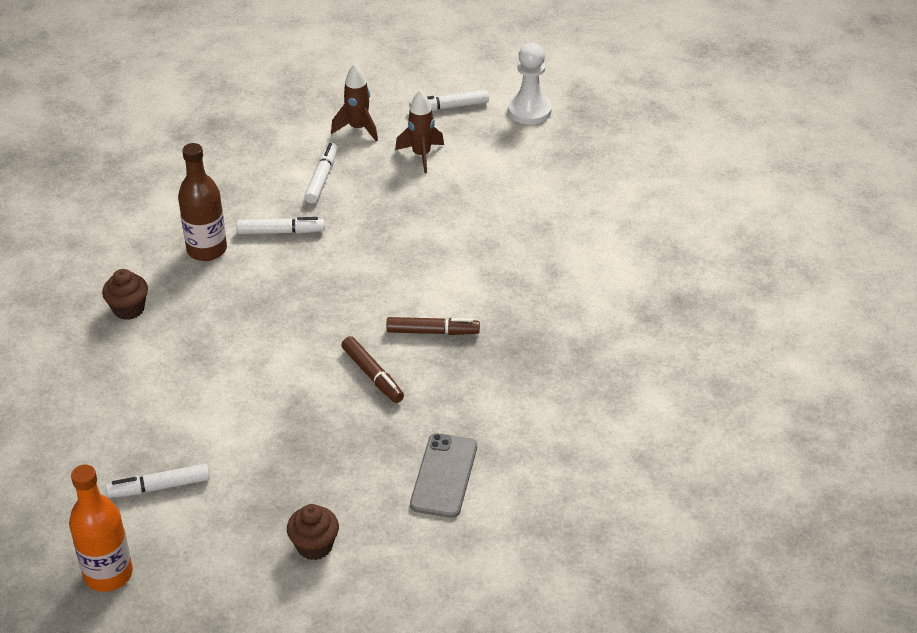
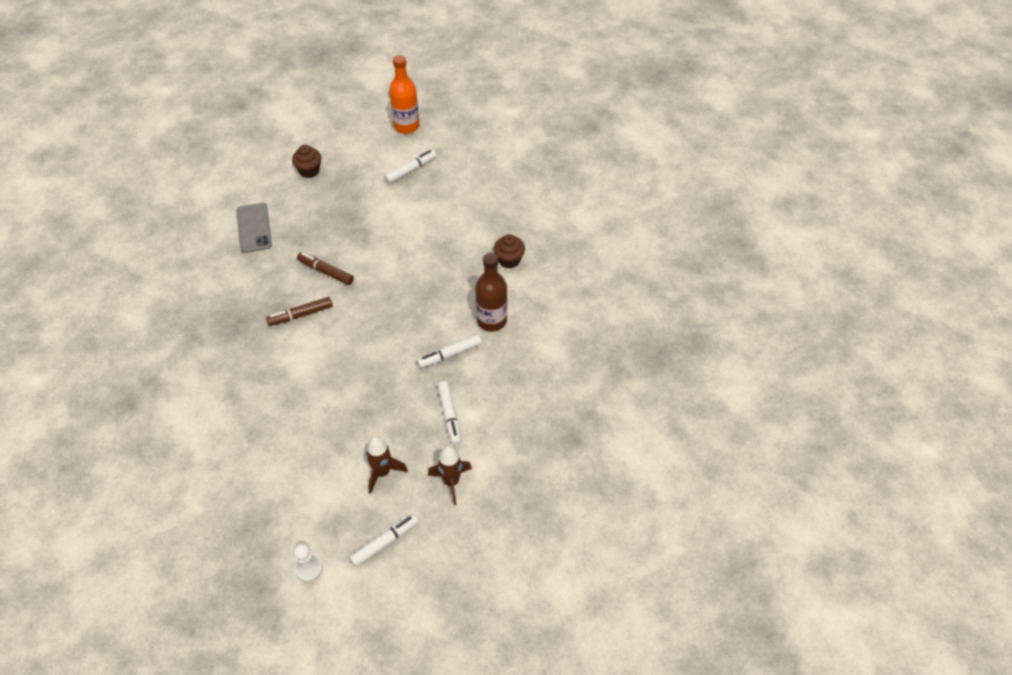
camera: 155 degrees right, 10 degrees up
white pawn [508,43,552,125] -> white pawn [293,543,323,582], size x0.64

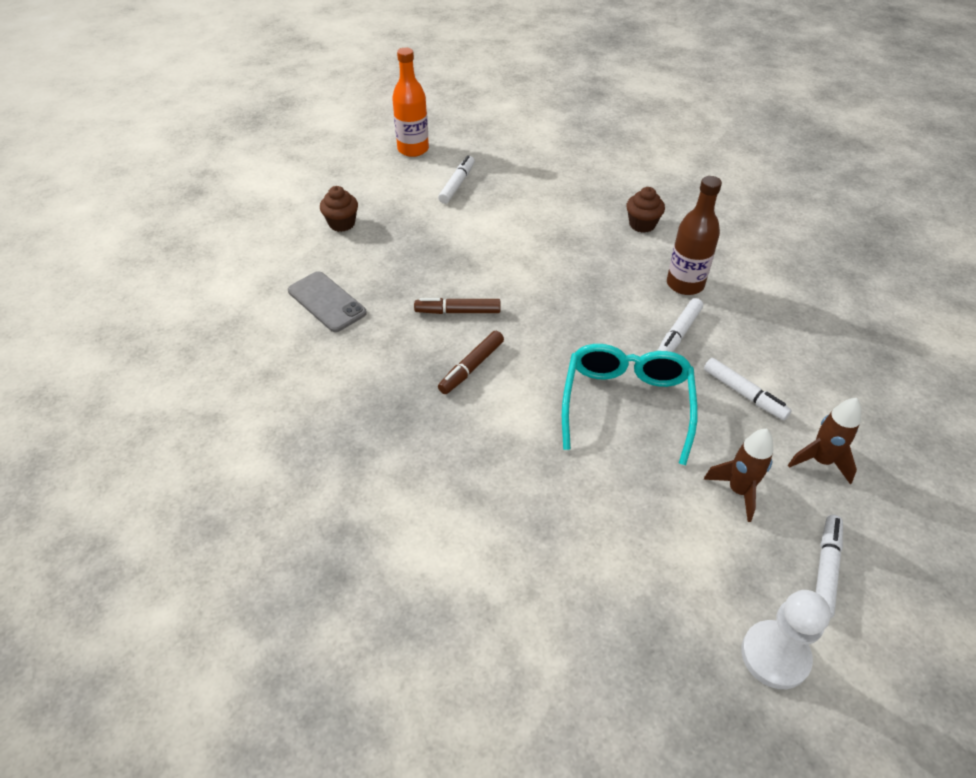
camera: 30 degrees left, 5 degrees down
white pawn [293,543,323,582] -> white pawn [741,590,831,689], size x1.55
none -> turquoise glasses [562,344,698,465]

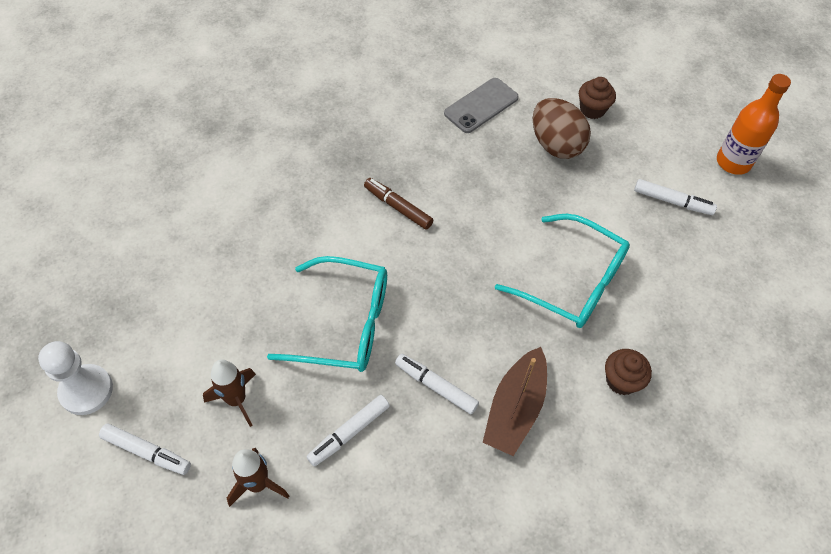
camera: 90 degrees right, 10 degrees up
brown marker [414,298,501,314] -> none
brown bottle [667,176,722,295] -> brown boat [482,347,547,456]
none -> turquoise glasses [495,214,630,328]
none -> brown egg [533,98,591,159]

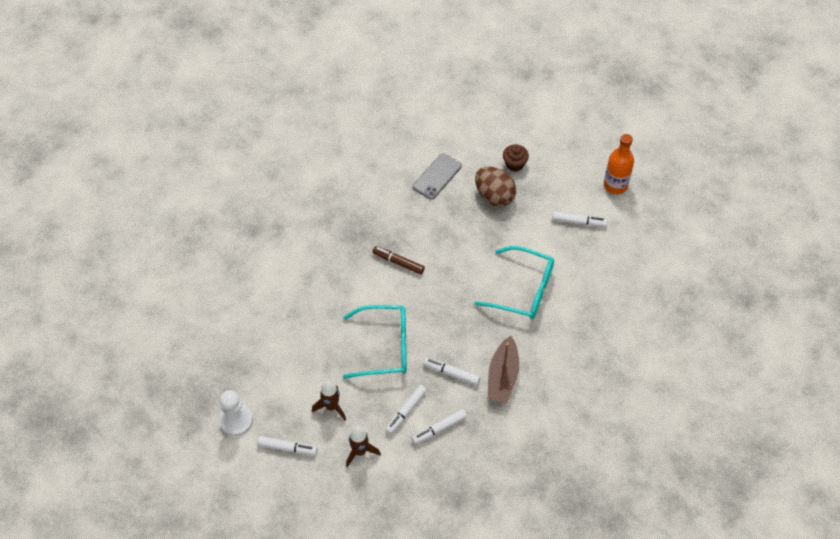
camera: 10 degrees left, 0 degrees up
brown cupcake [605,349,652,395] -> none
none -> white marker [412,409,467,444]

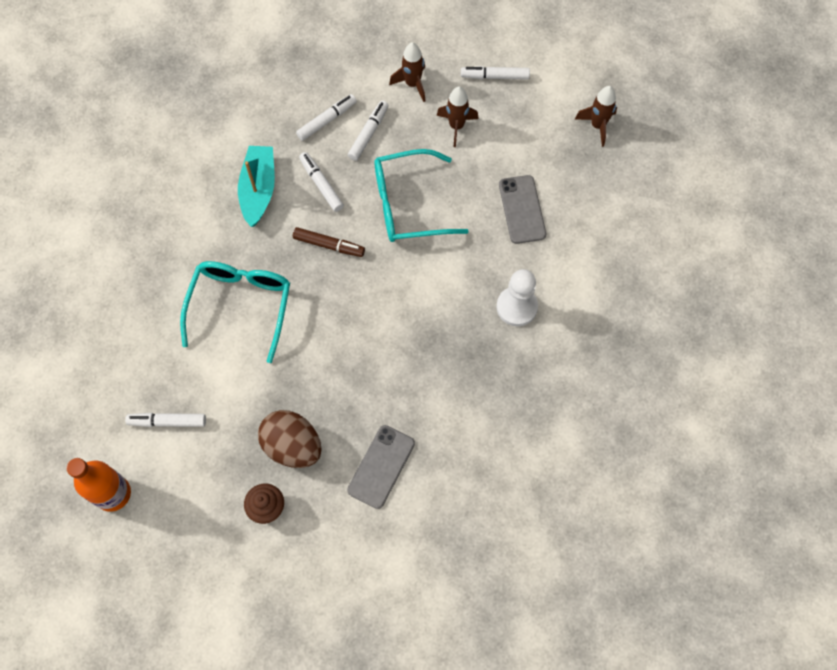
camera: 170 degrees right, 10 degrees up
white pawn [219,390,253,436] -> white pawn moved to [497,269,538,326]
brown marker [373,246,425,274] -> brown marker moved to [293,227,365,257]
white marker [423,358,480,385] -> white marker turned 135 degrees counterclockwise [299,152,344,212]
turquoise glasses [474,246,554,319] -> turquoise glasses turned 90 degrees clockwise [180,261,290,363]
brown boat [488,336,519,403] -> turquoise boat [238,146,275,227]
none -> grey phone [499,175,546,244]
none -> brown rocket [575,86,617,147]

